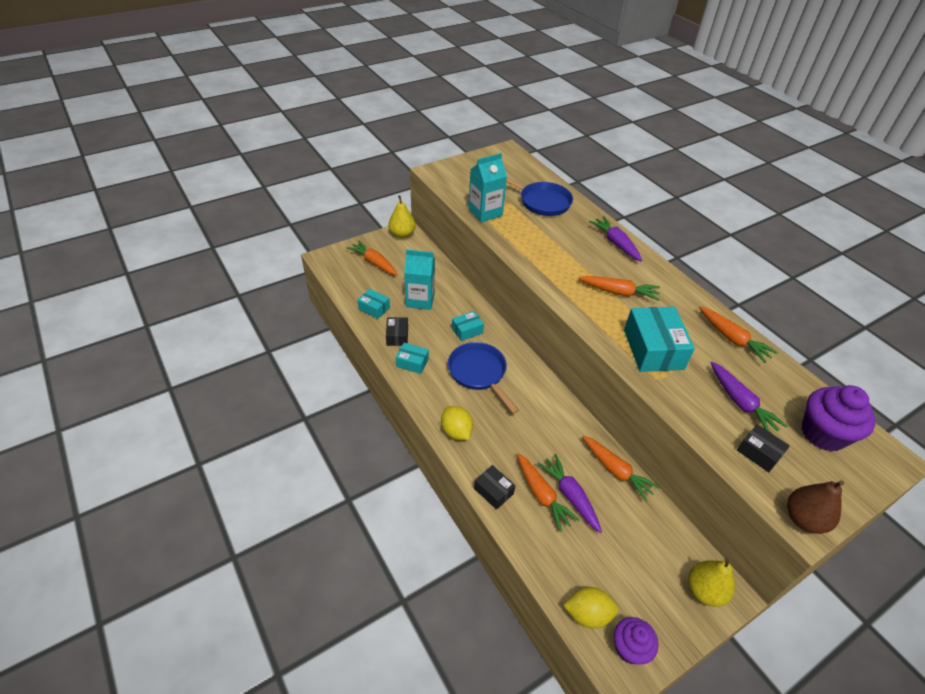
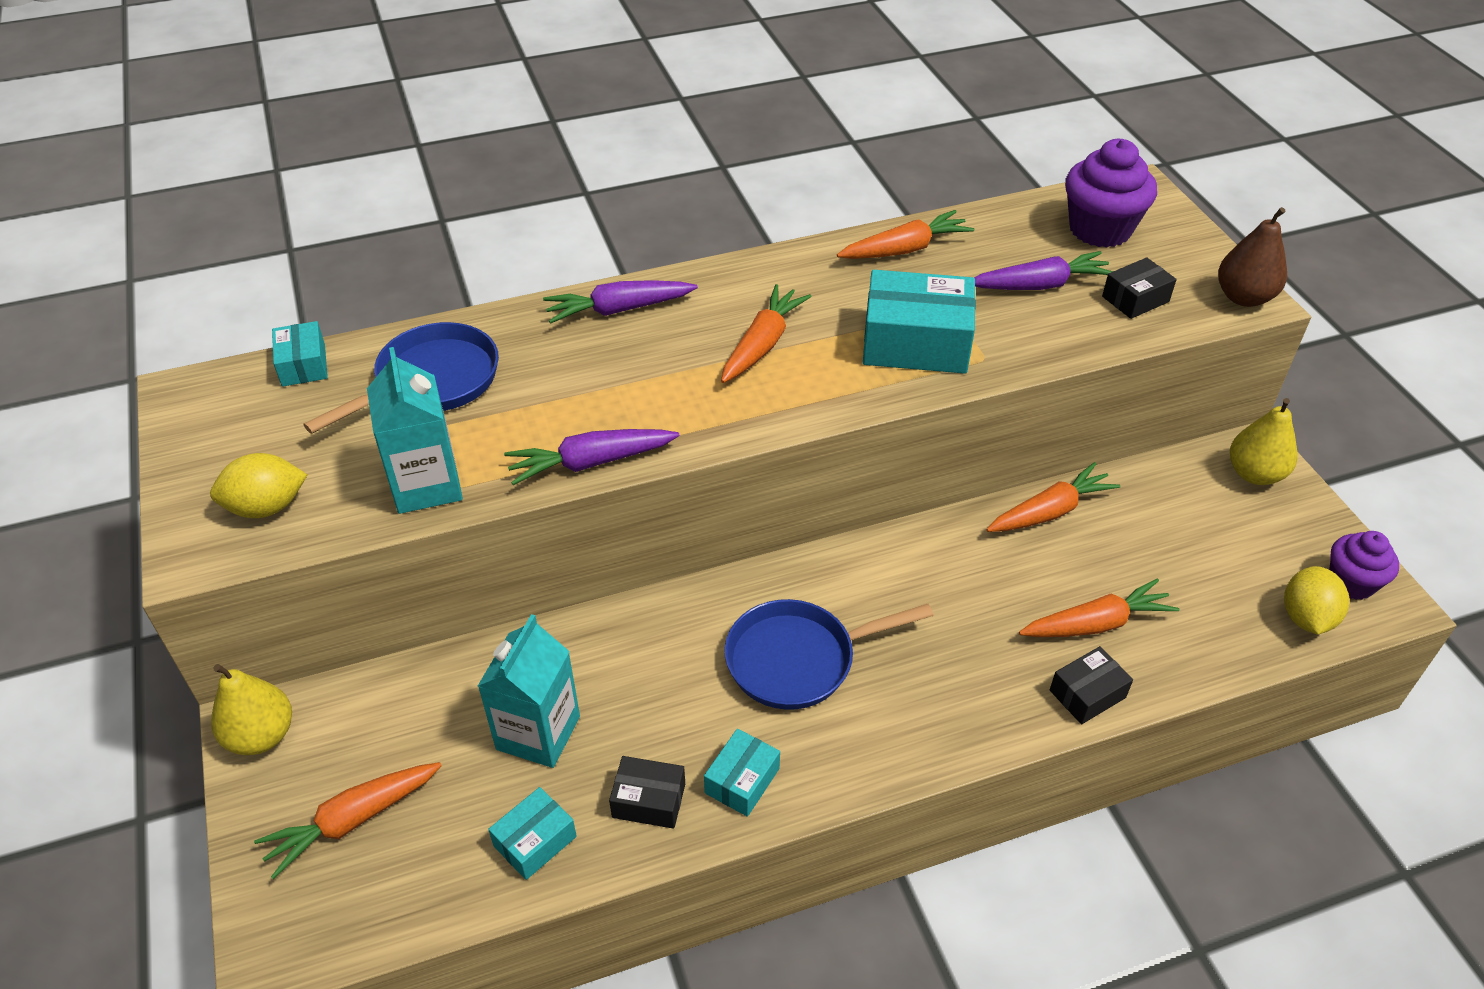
camera: 75 degrees left, 0 degrees up
yellow lemon [441,406,473,440] -> yellow lemon moved to [210,453,307,518]
turquoise box [452,311,484,341] -> turquoise box moved to [272,321,328,387]
purple carrot [537,454,602,533] -> purple carrot moved to [504,429,679,485]

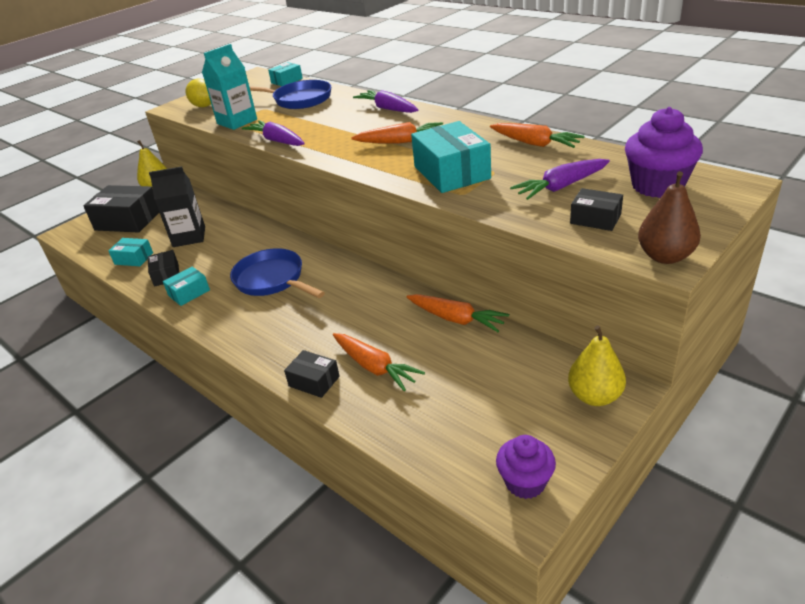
camera: 65 degrees right, 10 degrees down
orange carrot [254,762,442,879] -> black box [83,185,159,233]
turquoise carton [478,614,580,768] -> black carton [149,166,205,247]
turquoise box [704,729,780,817] -> turquoise box turned 45 degrees counterclockwise [163,267,210,306]
purple carrot [974,251,1113,290] -> purple carrot turned 105 degrees clockwise [510,159,610,200]
yellow lemon [1284,566,1349,635] -> none

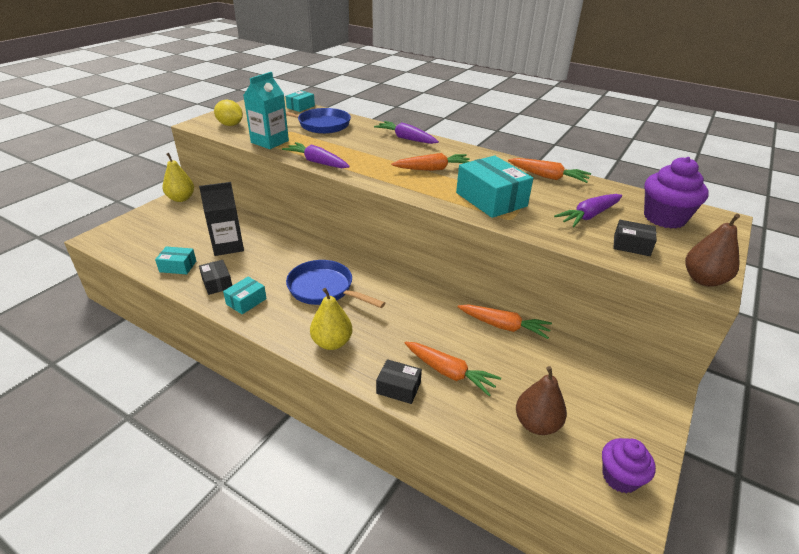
camera: 15 degrees left, 0 degrees up
black box [83,185,159,233] -> none
yellow pear [568,325,626,406] -> yellow pear moved to [310,288,353,350]
none -> brown pear [516,366,567,435]

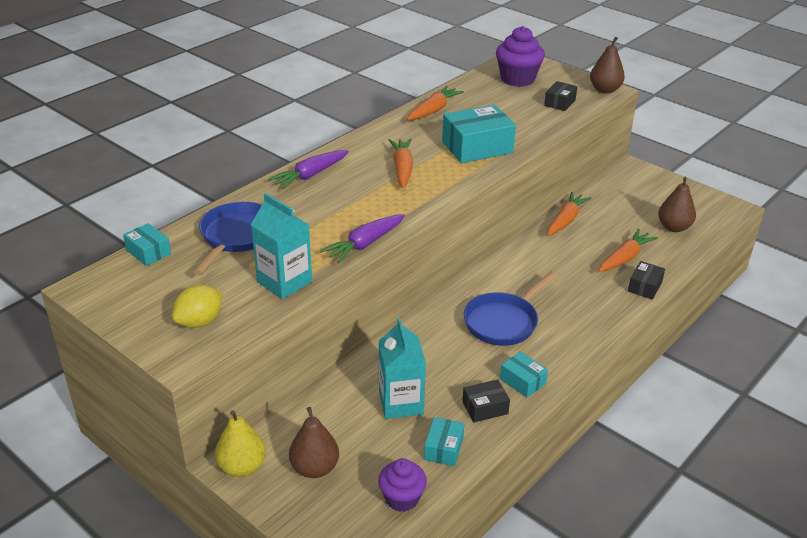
camera: 80 degrees left, 0 degrees up
black carton [199,182,244,256] -> turquoise carton [379,318,426,419]
yellow pear [310,288,353,350] -> none
purple carrot [554,194,622,227] -> none
purple cupcake [602,438,656,493] -> purple cupcake moved to [378,458,427,512]
none -> brown pear [289,407,339,478]

